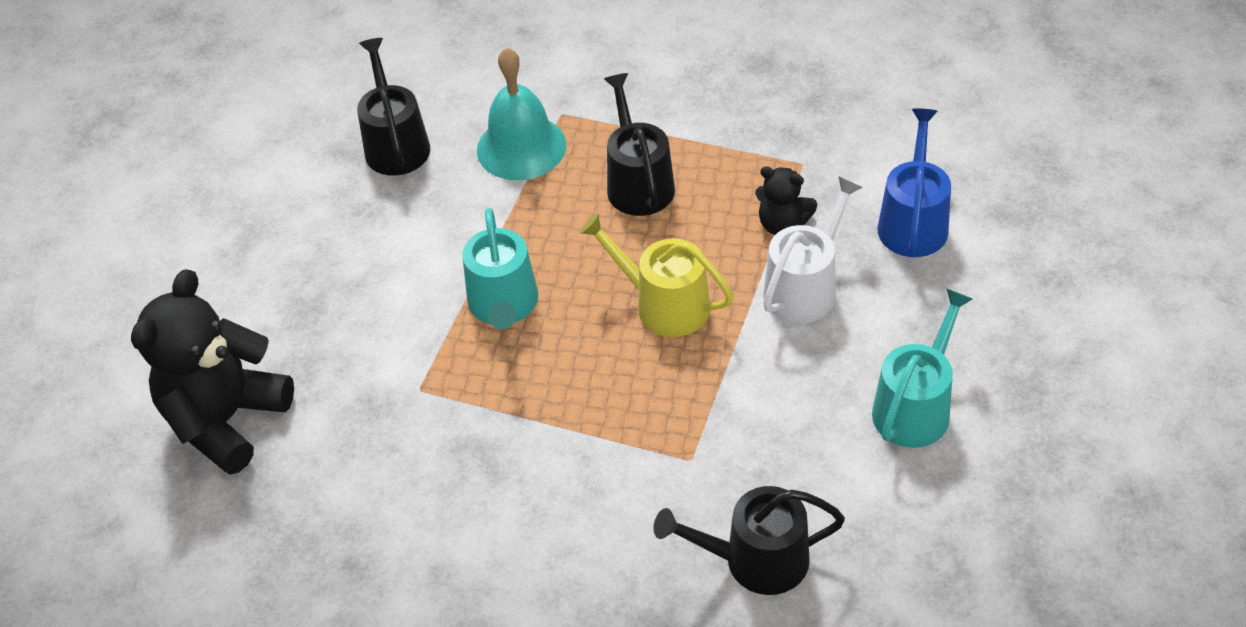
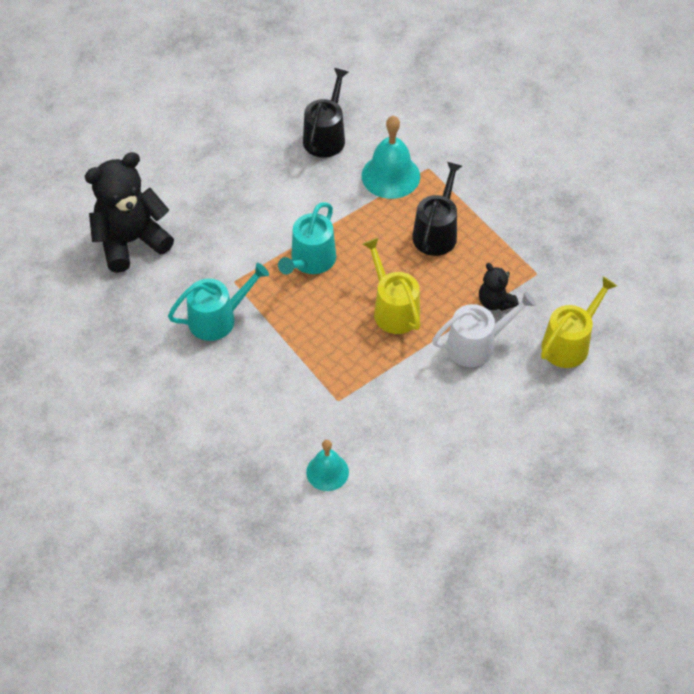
camera: 30 degrees right, 5 degrees up
black watering can [654,486,845,595] -> turquoise bell [306,440,349,491]
turquoise watering can [872,288,973,448] -> turquoise watering can moved to [168,263,269,341]
blue watering can [877,108,951,257] -> yellow watering can [541,277,617,368]

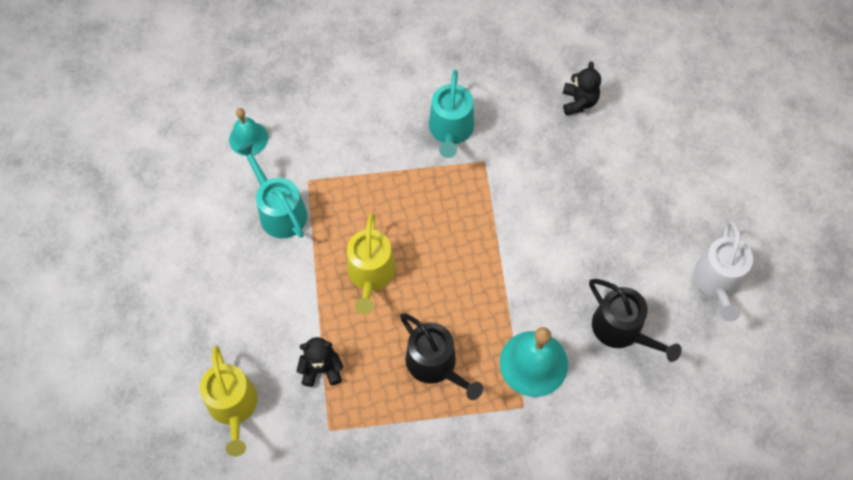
camera: 120 degrees right, 10 degrees up
black teddy bear [85,152,174,273] -> black teddy bear [563,61,601,115], size x0.50
turquoise watering can [278,202,336,274] -> turquoise watering can moved to [237,143,307,238]
yellow watering can [363,238,420,334] -> yellow watering can turned 90 degrees clockwise [347,213,396,314]
white watering can [432,292,536,367] -> white watering can moved to [694,221,753,322]

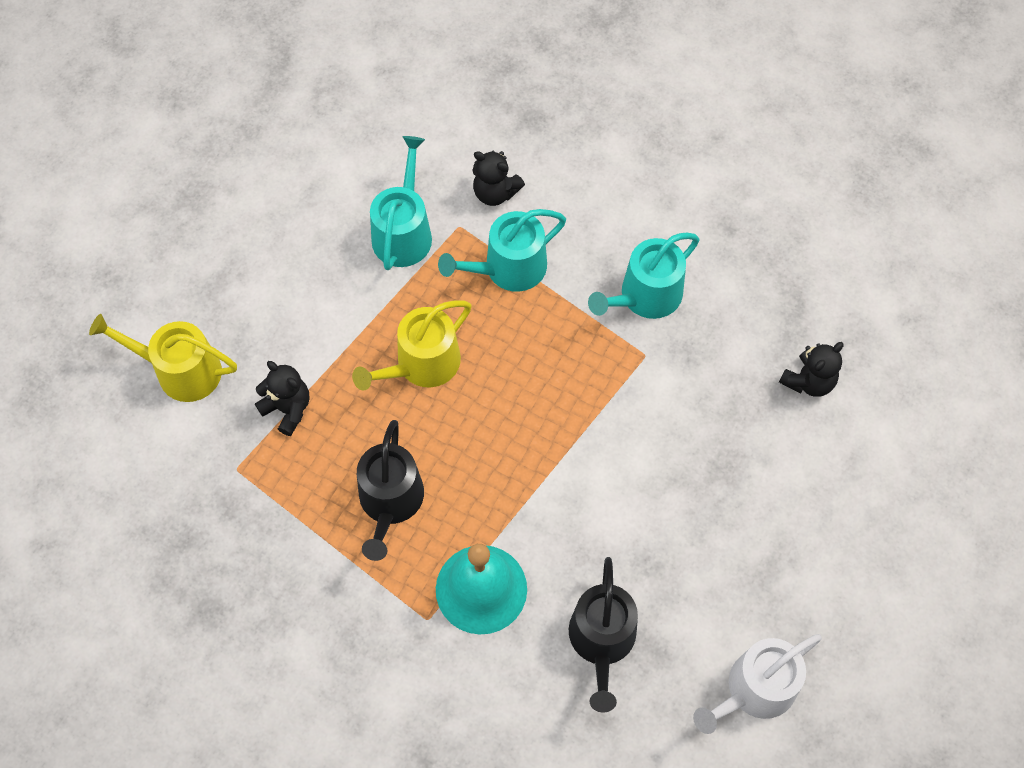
camera: 45 degrees right, 0 degrees up
yellow watering can [200,346,257,457] -> yellow watering can turned 75 degrees clockwise [89,314,237,402]
turquoise bell [229,108,268,156] -> none
none -> turquoise watering can [438,209,566,292]
none -> black teddy bear [472,151,525,206]

